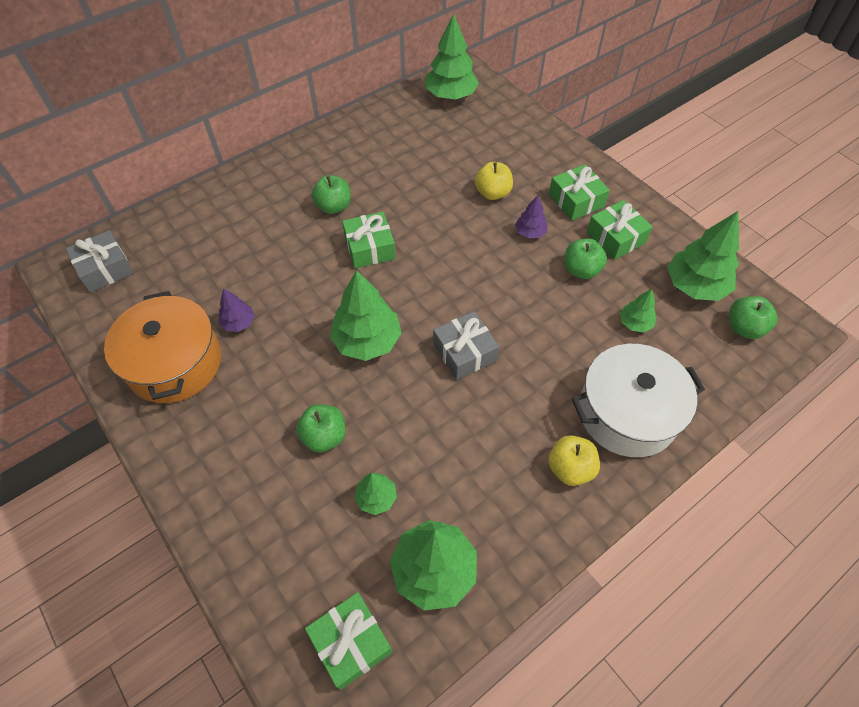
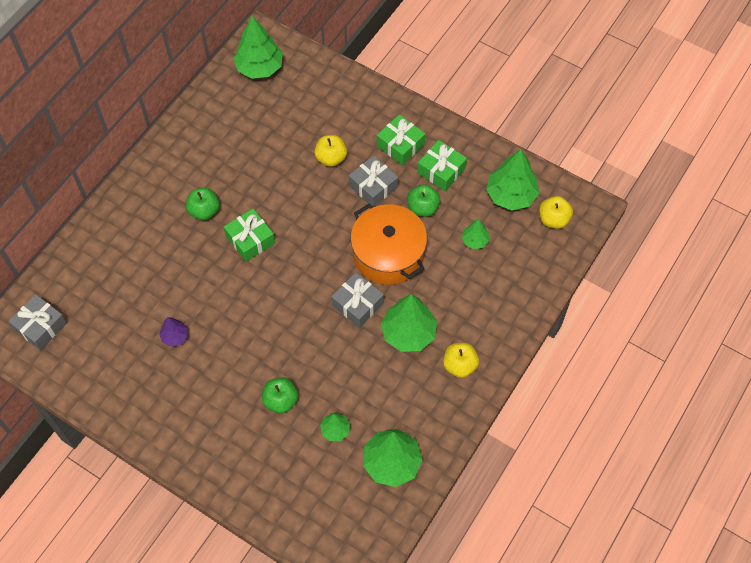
camera: 20 degrees left, 5 degrees up
orange pot [104,291,221,403] -> orange pot moved to [350,204,427,285]
green gift [305,592,392,690] -> none
green tree [329,270,402,361] -> green tree moved to [381,294,437,352]
purple tree [515,195,548,238] -> grey gift [349,155,398,207]
white pot [572,344,705,457] -> none
green apple [729,296,777,339] -> yellow apple [539,196,573,229]

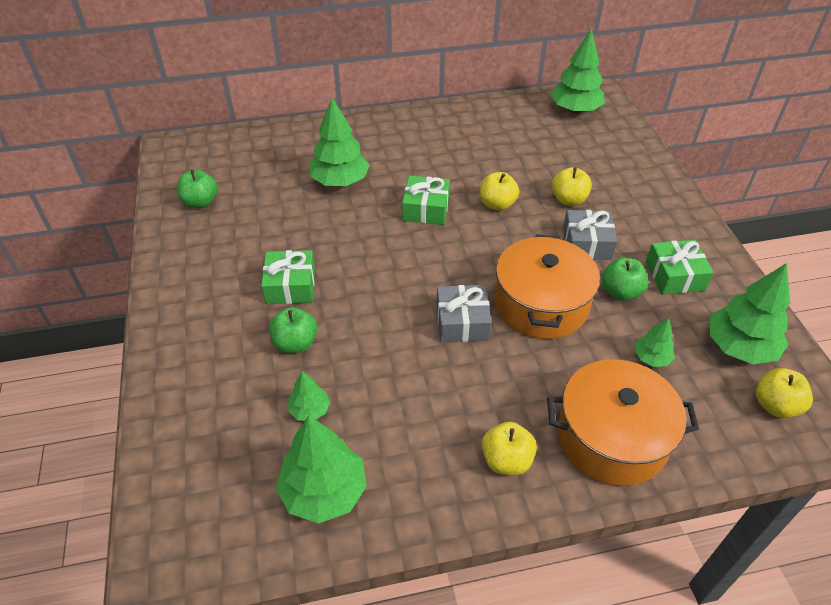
camera: 45 degrees right, 15 degrees down
grey gift [8,294,67,350] -> none
purple tree [159,317,188,347] -> none
green apple [186,188,220,220] -> green apple moved to [177,169,217,208]
green gift [377,114,425,165] -> green gift moved to [261,250,315,304]
green tree [381,294,437,352] -> green tree moved to [309,98,370,186]
none -> yellow apple [480,172,519,211]
none -> orange pot [547,359,699,486]

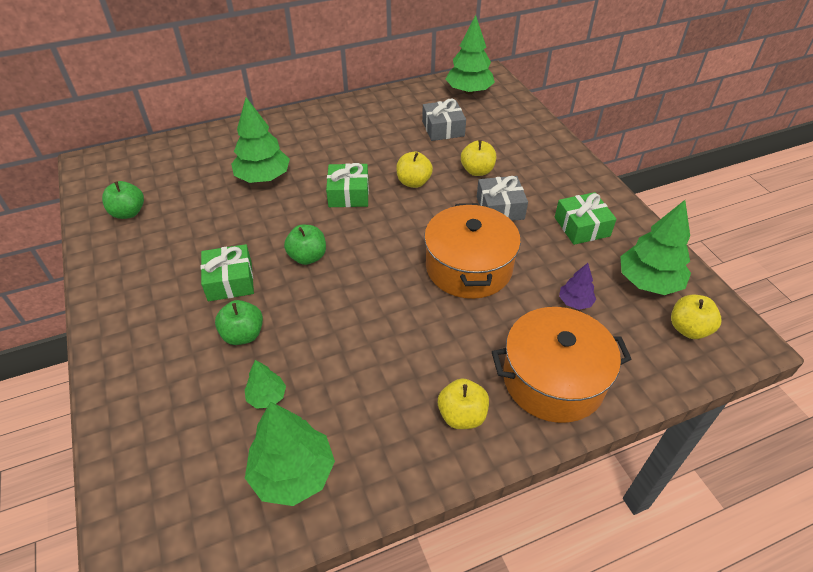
camera: 10 degrees left, 0 degrees up
grey gift [437,285,492,342] -> grey gift moved to [422,99,466,141]
green apple [602,257,648,301] -> green apple moved to [284,225,326,265]
green tree [634,317,675,367] -> purple tree [559,263,596,310]

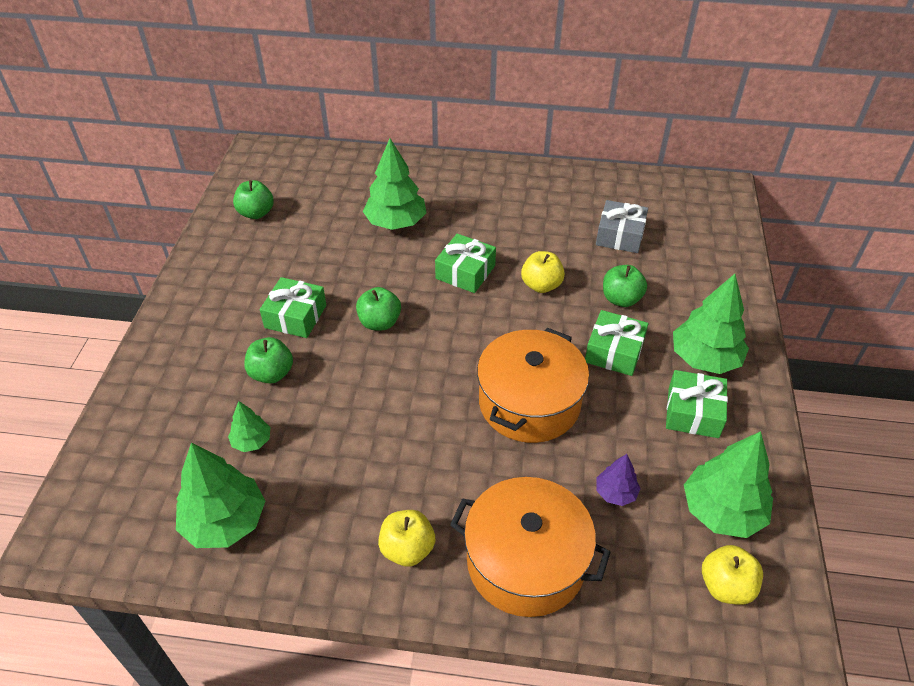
camera: 30 degrees right, 0 degrees up
green tree [446,15,495,94] -> green tree moved to [673,274,749,374]
yellow apple [461,140,496,176] -> green apple [603,265,647,307]
grey gift [477,176,528,221] -> green gift [585,310,648,376]

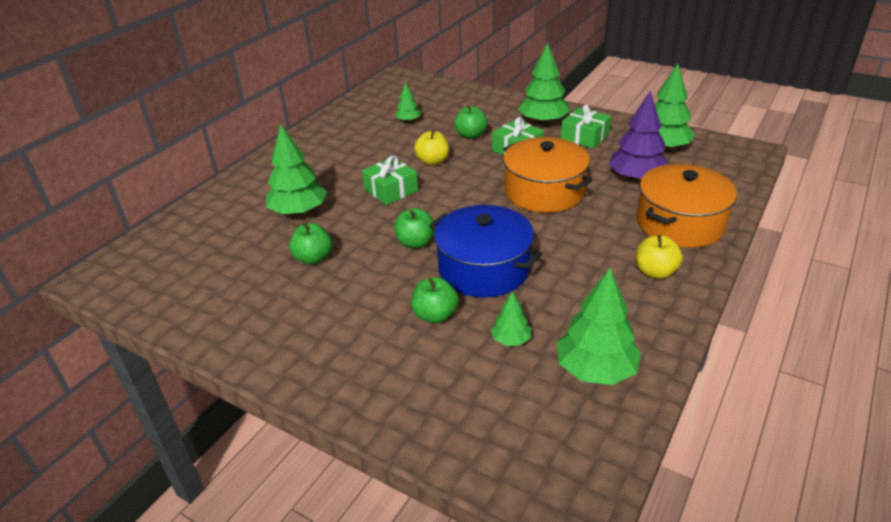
camera: 65 degrees left, 10 degrees down
green apple [233,180,274,219] -> green apple moved to [289,223,332,264]
green gift [260,277,326,338] -> none
grey gift [596,200,648,253] -> green tree [395,82,421,122]
purple tree [596,454,641,506] -> purple tree [609,91,669,181], size x1.92
yellow apple [702,545,763,605] -> none
none -> blue pot [429,205,542,297]

